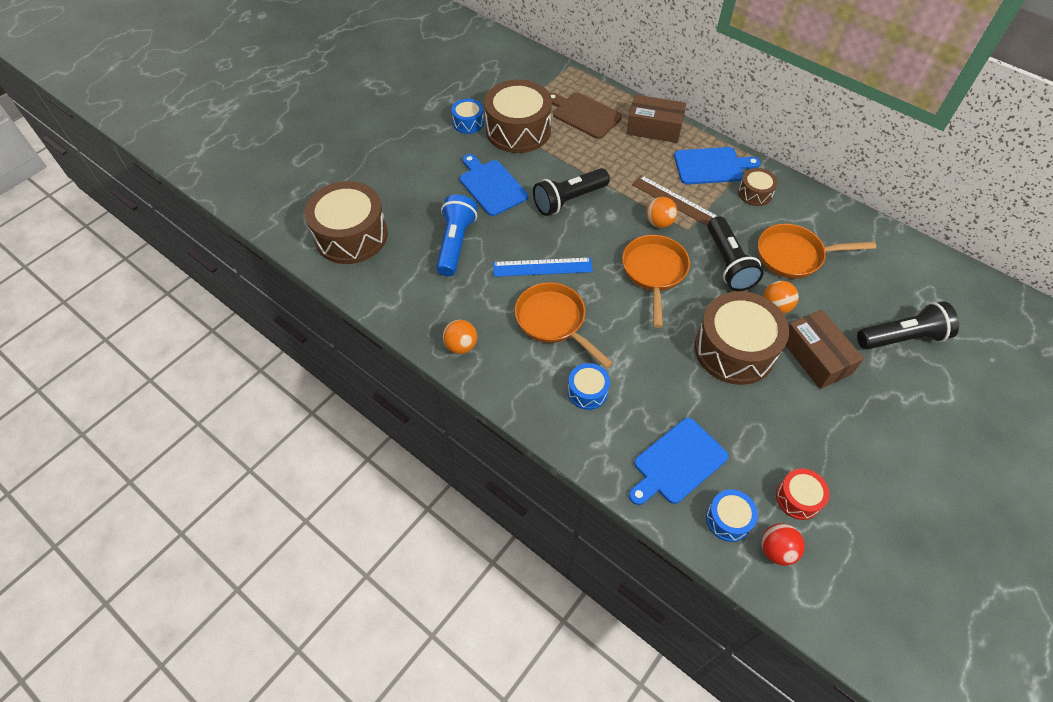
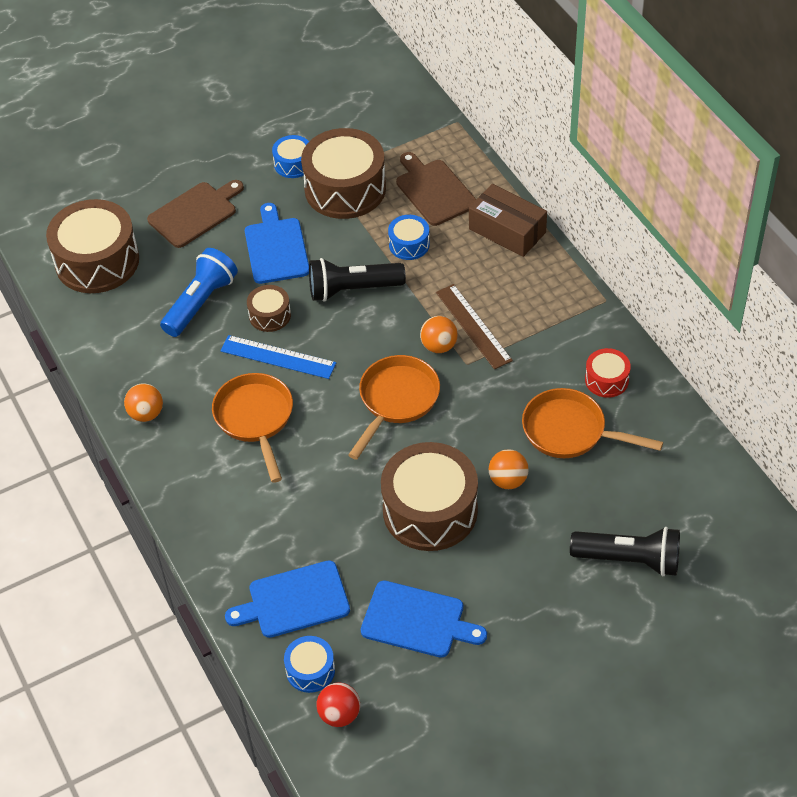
camera: 25 degrees right, 5 degrees down
blue drum [568,363,610,410] -> blue drum moved to [388,215,430,260]
blue cutting board [674,147,760,185] -> blue cutting board moved to [361,580,487,658]
black flashlight [708,216,764,291] -> none
brown drum [738,168,778,206] -> brown drum moved to [247,285,291,332]
red drum [776,468,830,520] -> red drum moved to [585,348,631,398]
brown box [785,309,864,389] -> none
none -> brown cutting board [147,180,244,248]

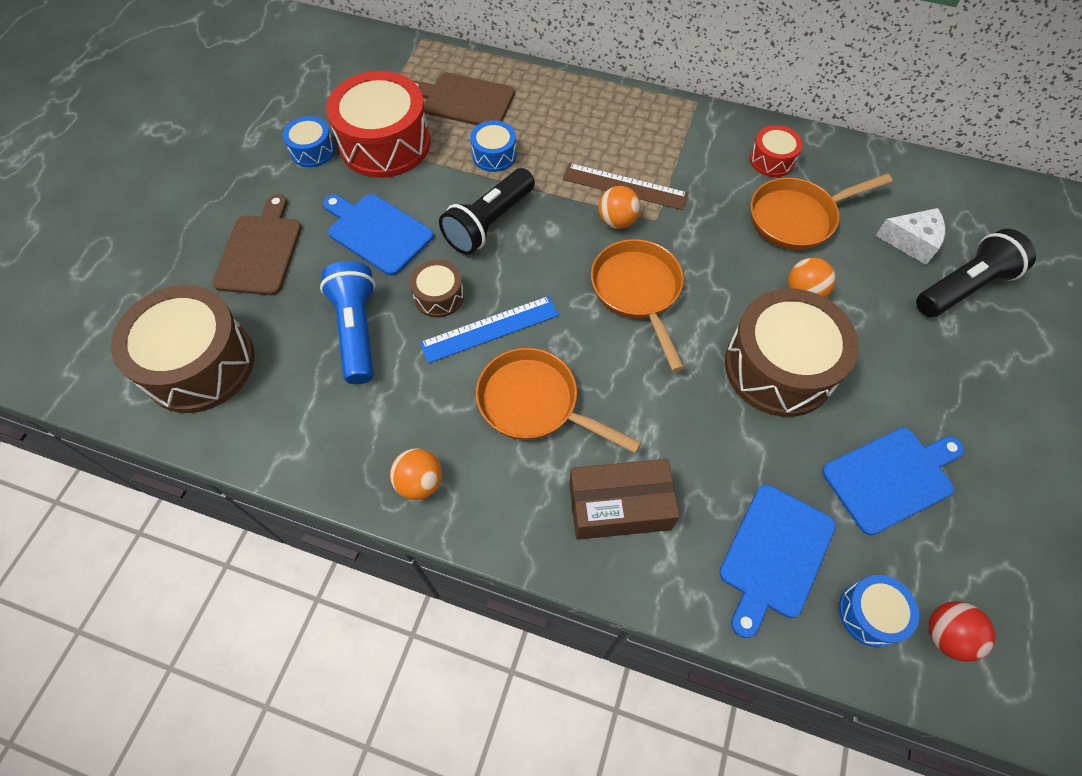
camera: 45 degrees left, 10 degrees up
brown drum [301,128,386,219] -> red drum [326,71,431,178]
brown box [469,184,547,257] -> brown box moved to [569,459,680,540]
none -> white cheese [875,208,945,265]

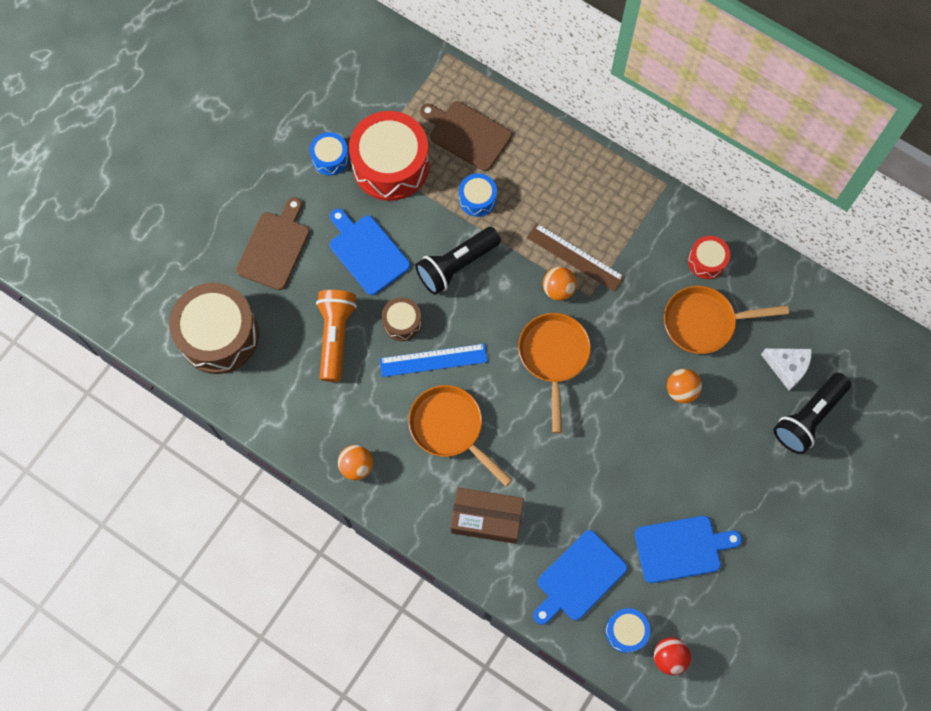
camera: 15 degrees right, 10 degrees up
blue flashlight [320,261,376,384] -> orange flashlight [316,290,357,382]
brown drum [725,289,859,417] -> none
black flashlight [916,229,1036,317] -> black flashlight turned 150 degrees clockwise [774,373,851,454]

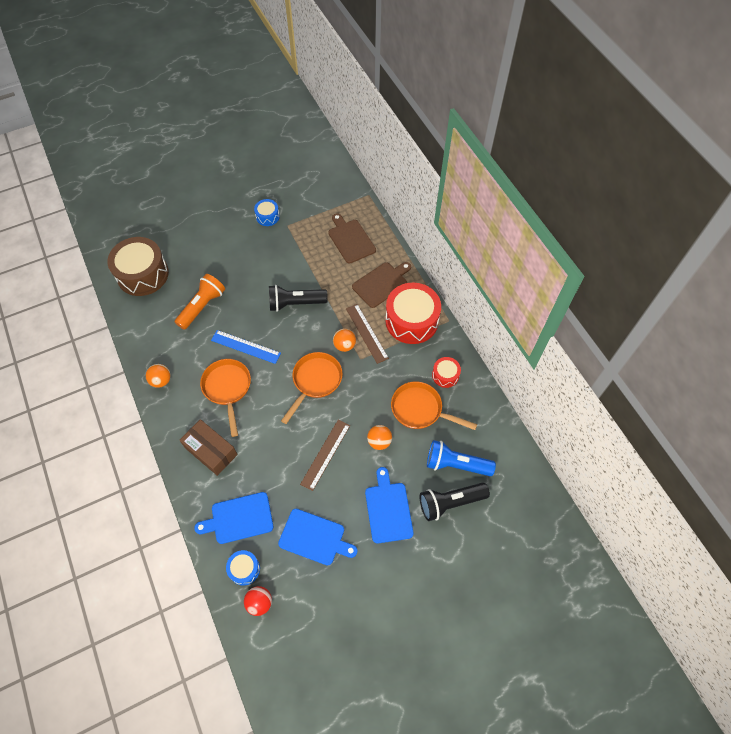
camera: 30 degrees right, 10 degrees down
brown cutting board [236,197,310,290] -> brown cutting board moved to [352,262,411,308]
blue cutting board [330,209,410,295] -> blue cutting board moved to [365,467,414,543]
red drum [349,111,429,201] -> red drum moved to [385,283,441,344]
brown drum [382,297,422,341] -> none
blue drum [459,173,497,217] -> none
white cheese [761,348,812,391] -> blue flashlight [427,440,496,476]
none -> brown ruler [300,419,350,491]

